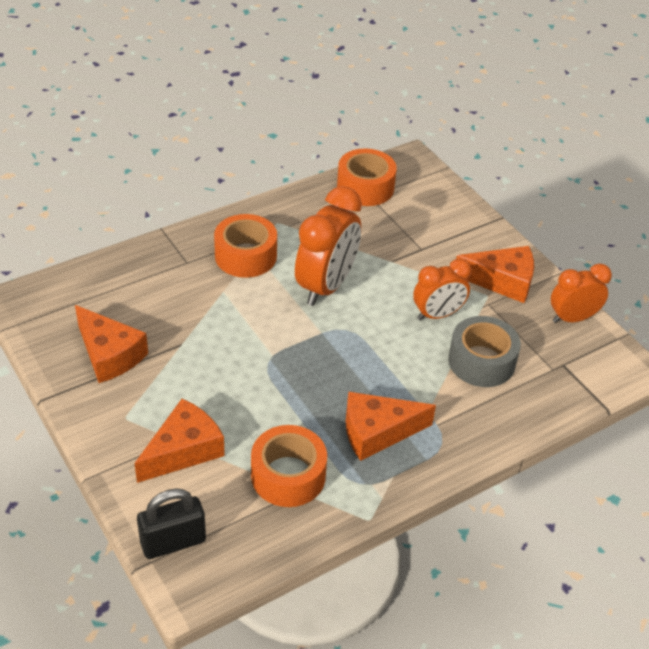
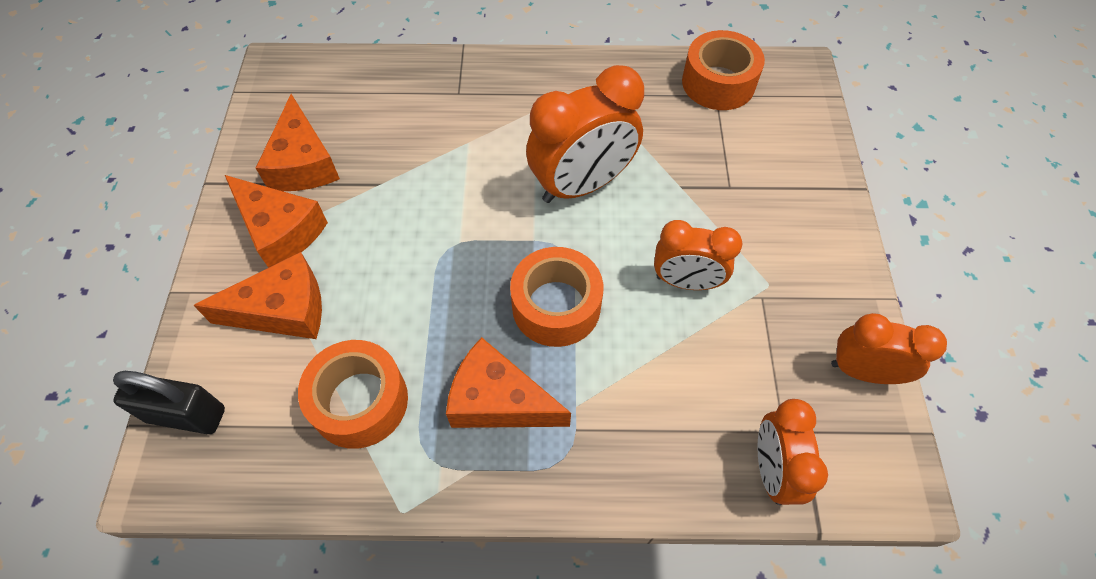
camera: 35 degrees right, 15 degrees up
orange tape [214,214,277,278] -> orange tape moved to [510,247,603,347]
grey tape [448,316,521,387] -> none
orange cheese [456,246,534,303] -> orange cheese moved to [225,175,328,268]
none -> orange clock [757,399,828,505]

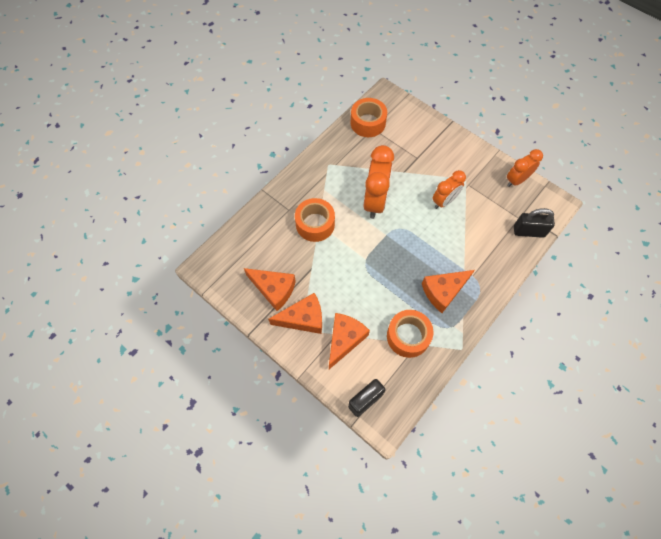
camera: 50 degrees left, 5 degrees up
orange tape [510,247,603,347] -> orange tape moved to [295,198,335,242]
orange clock [757,399,828,505] -> black padlock [514,208,555,238]

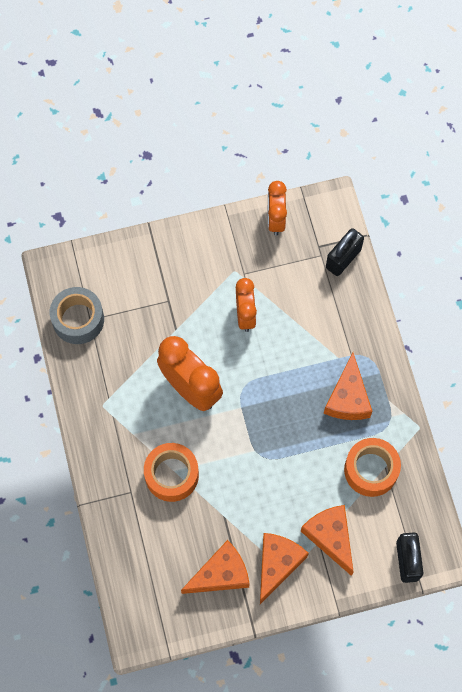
camera: 55 degrees left, 5 degrees up
orange tape [350,98,387,137] -> grey tape [50,287,104,344]

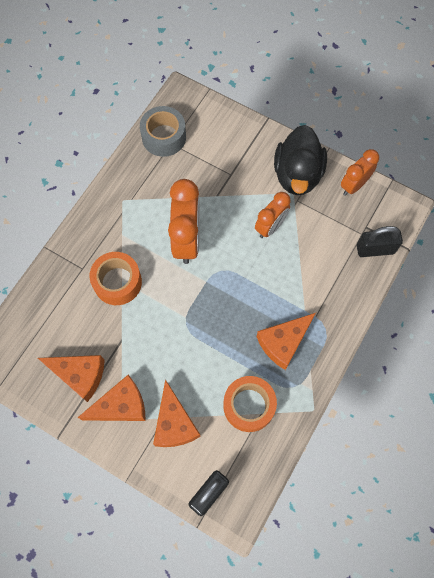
camera: 45 degrees right, 0 degrees up
orange cheese [301,505,354,576] -> orange cheese turned 150 degrees clockwise [153,379,201,447]
none -> black duck [274,125,327,195]

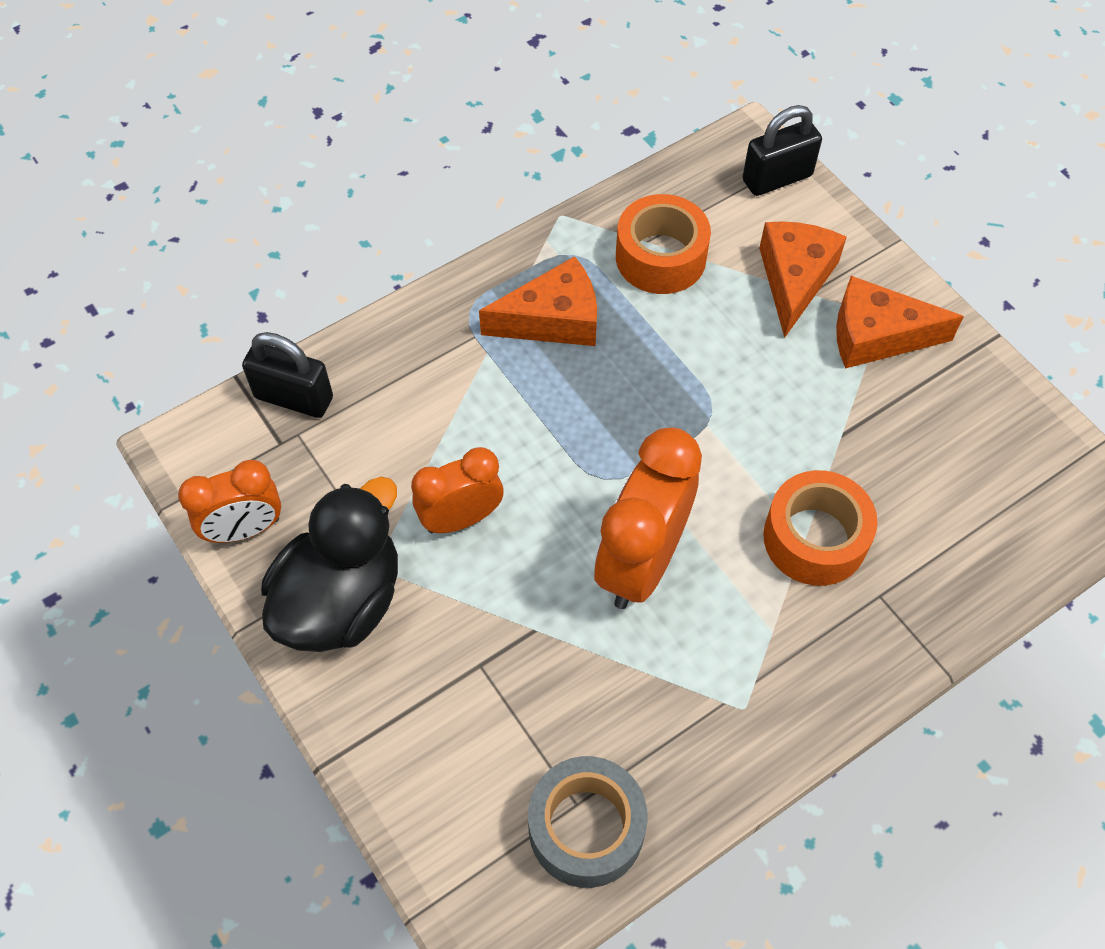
camera: 155 degrees left, 10 degrees down
orange cheese [38,355,105,402] -> none

